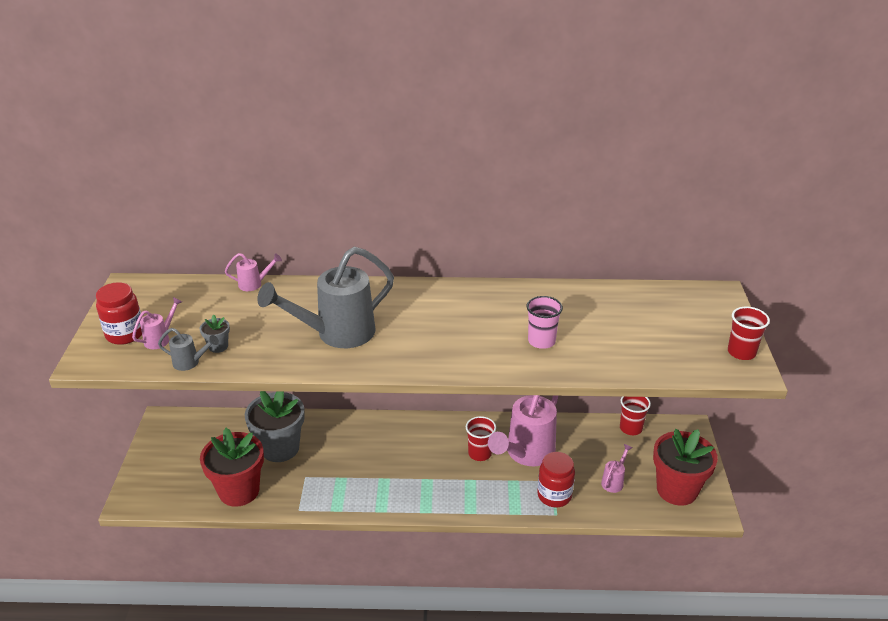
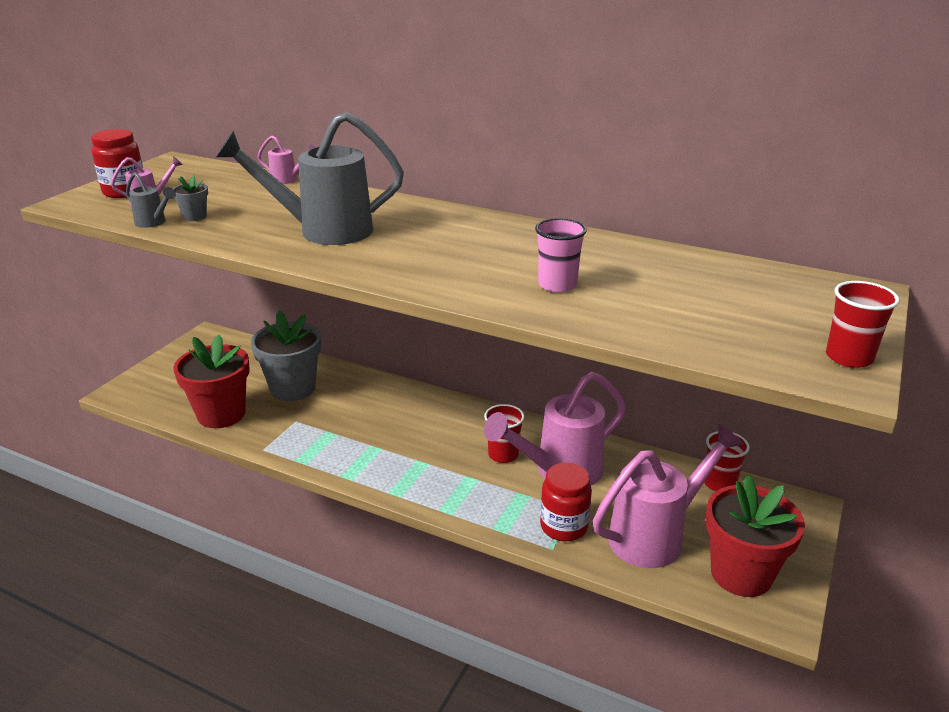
camera: 25 degrees right, 5 degrees down
pink watering can [601,444,632,493] -> pink watering can [593,424,744,568], size x2.31

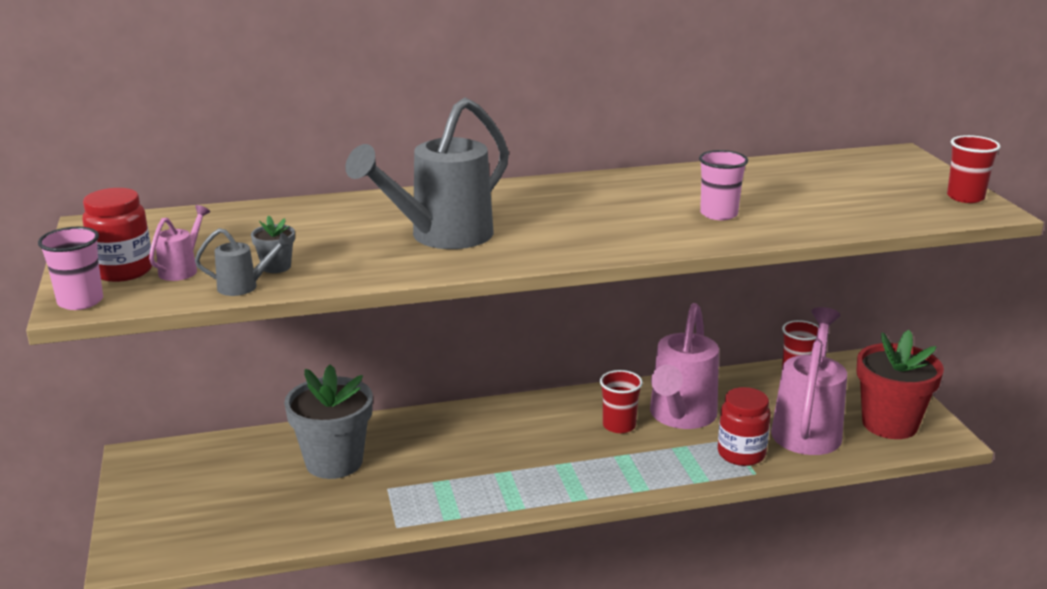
camera: 40 degrees left, 5 degrees down
red flower pot [173,335,250,428] -> none
pink watering can [257,136,316,184] -> none
none -> pink cup [38,227,103,310]

